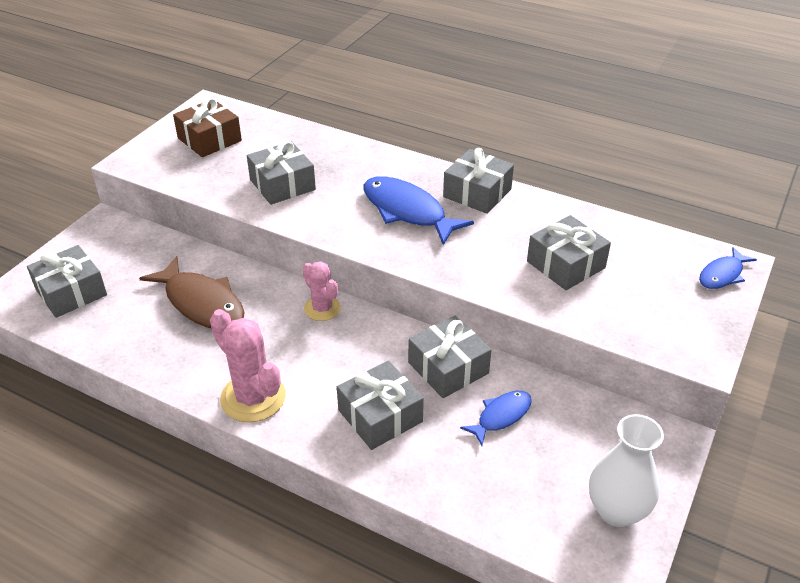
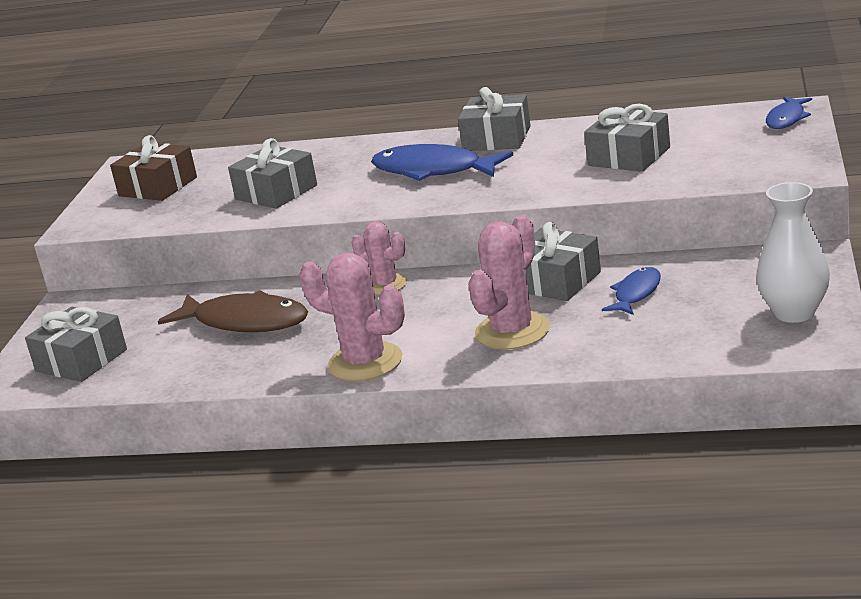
camera: 15 degrees left, 15 degrees down
grey gift [337,360,424,450] -> pink cactus [468,215,550,350]

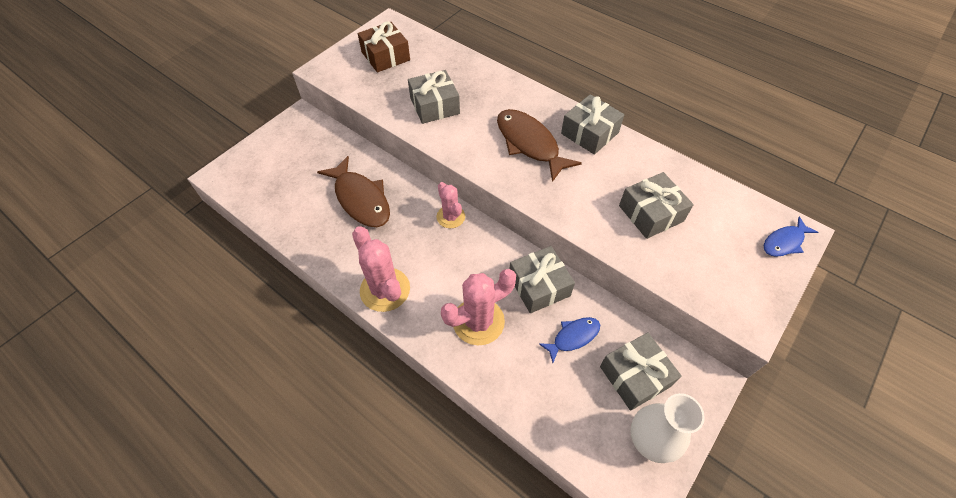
camera: 25 degrees right, 30 degrees up
grey gift [25,307,127,382] -> grey gift moved to [600,333,682,411]
blue fish [371,144,513,181] -> brown fish [497,109,582,182]

